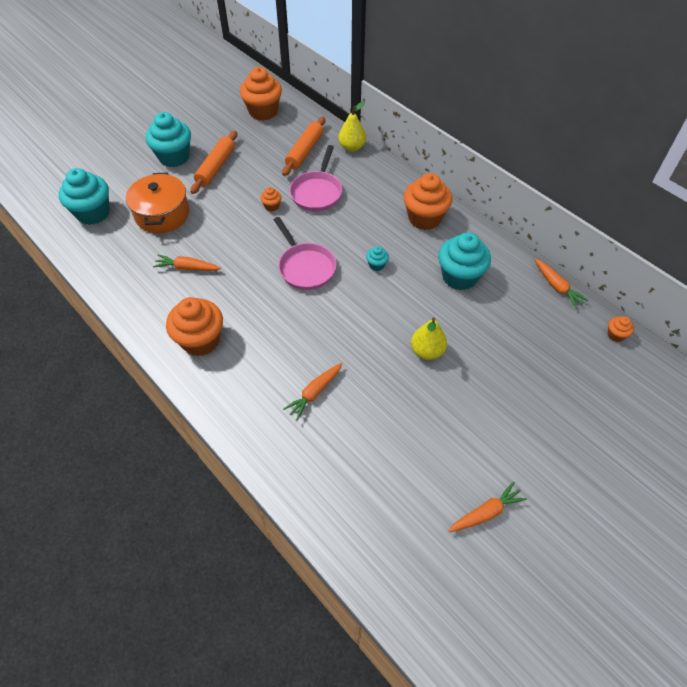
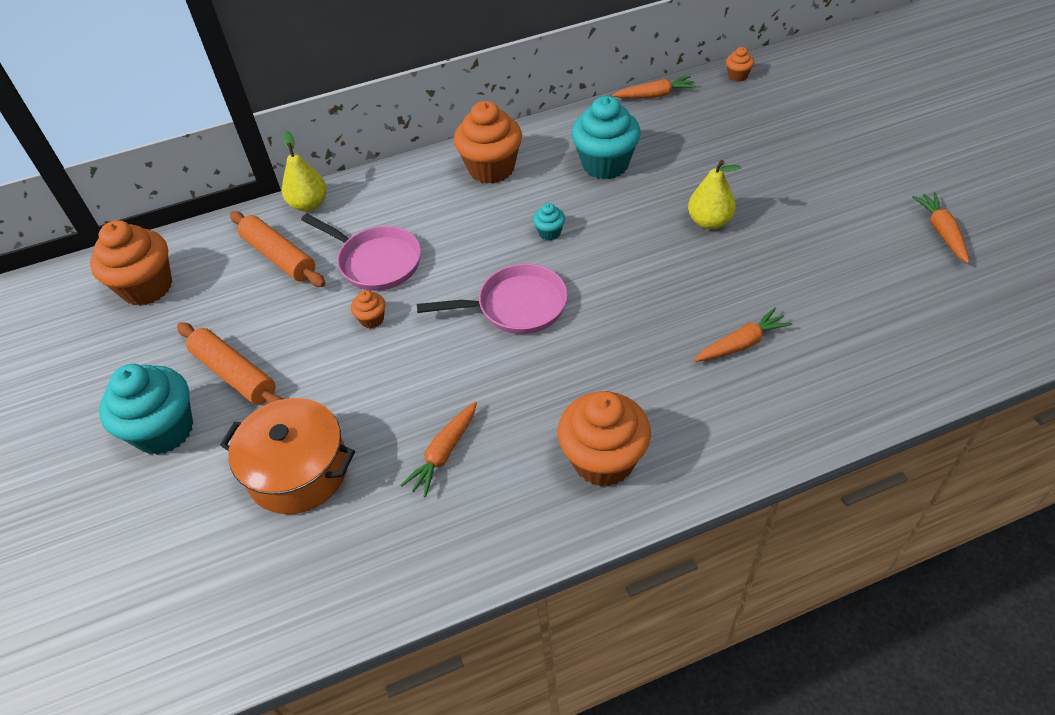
camera: 65 degrees left, 5 degrees down
turquoise cupcake [59,168,110,225] -> none
orange carrot [283,363,342,421] -> orange carrot turned 90 degrees counterclockwise [694,307,792,362]

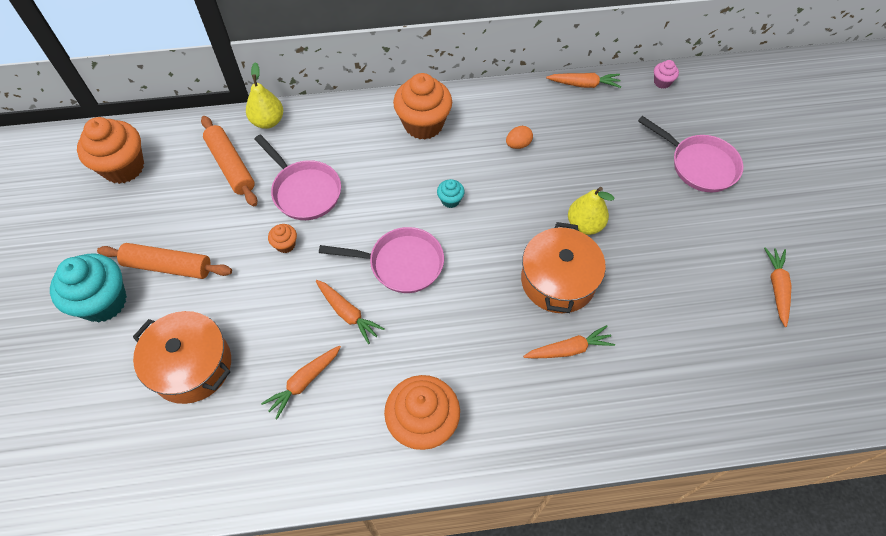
camera: 10 degrees right, 10 degrees up
orange rolling pin [177,322,283,405] -> orange rolling pin turned 45 degrees counterclockwise [97,243,232,279]
turquoise cupcake [571,96,641,179] -> orange egg [506,126,533,149]
orange cupcake [726,47,754,82] -> pink cupcake [654,60,679,89]
none -> orange carrot [316,280,385,344]
none -> orange pot [521,222,606,313]
none -> pink pan [638,116,743,192]

